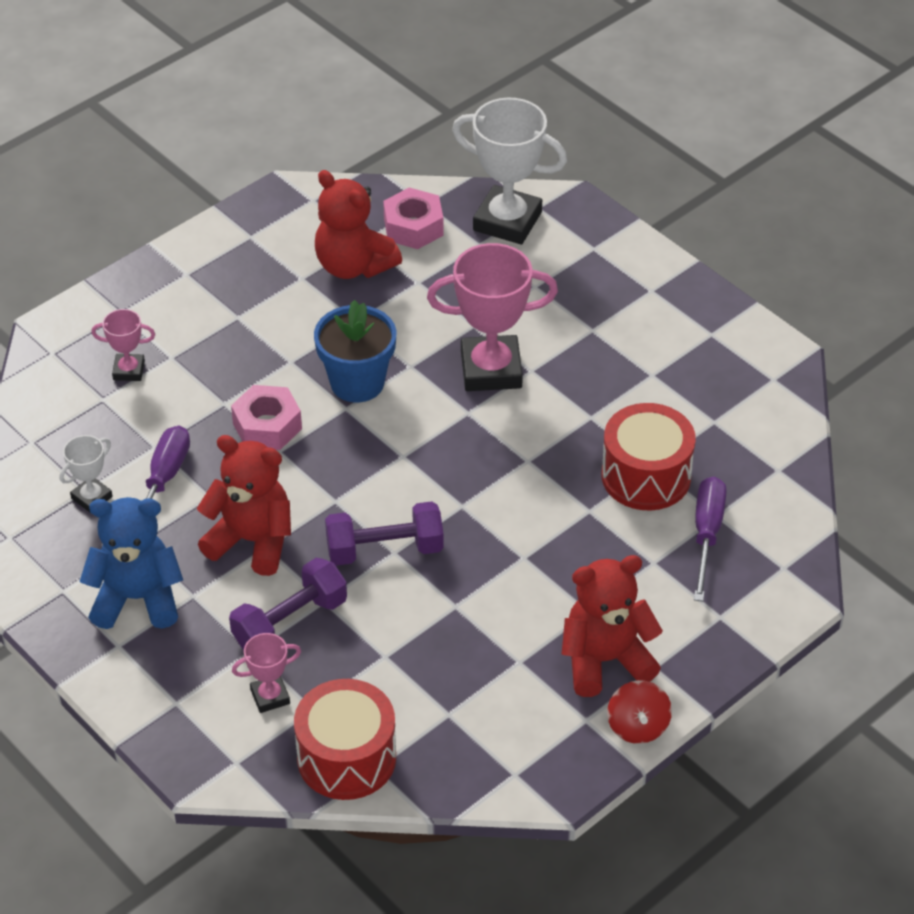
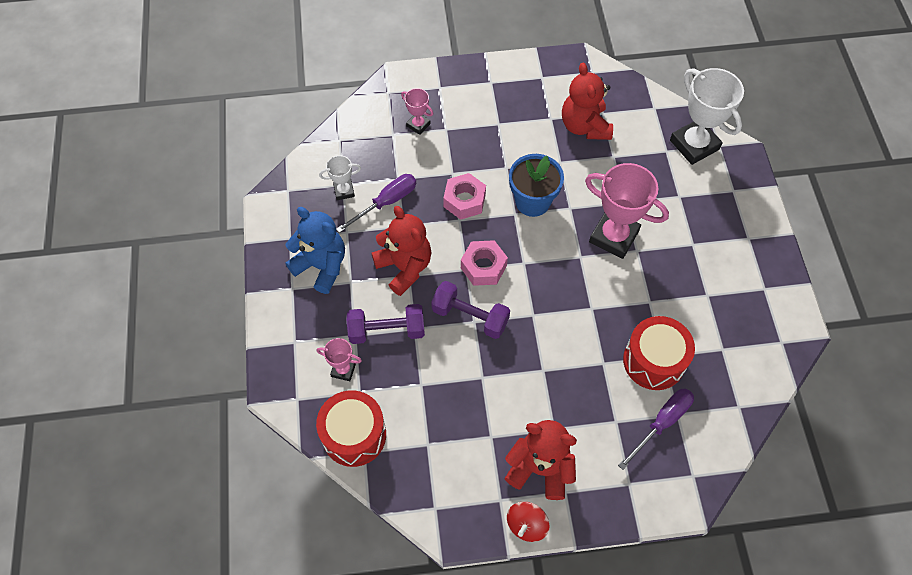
camera: 35 degrees right, 15 degrees up
pink nut [383,188,443,249] -> pink nut moved to [461,240,508,286]

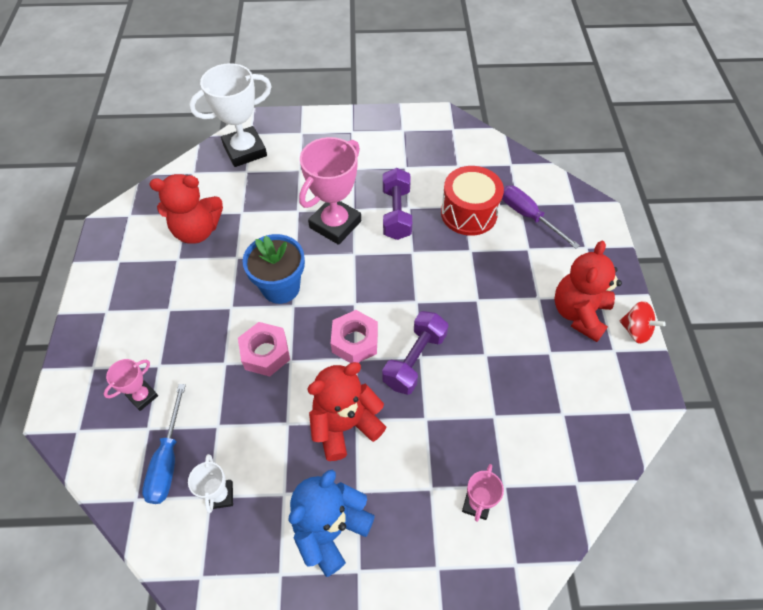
camera: 85 degrees left, 5 degrees down
red drum [316,390,386,467] -> none
purple screwdriver [336,174,416,233] -> none
purple dumbbell [347,304,425,344] -> purple dumbbell moved to [383,168,412,240]
none -> blue screwdriver [142,384,186,504]

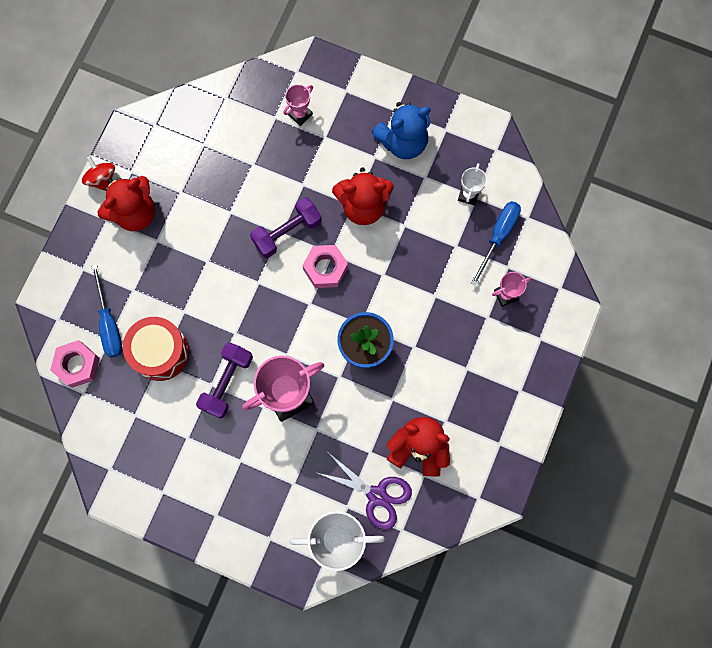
camera: 155 degrees left, 20 degrees up
pink nut [238,322,290,376] -> pink nut moved to [50,340,100,388]
purple screwdriver [502,186,580,249] -> blue screwdriver [91,264,122,358]
none -> purple scissors [315,453,412,530]

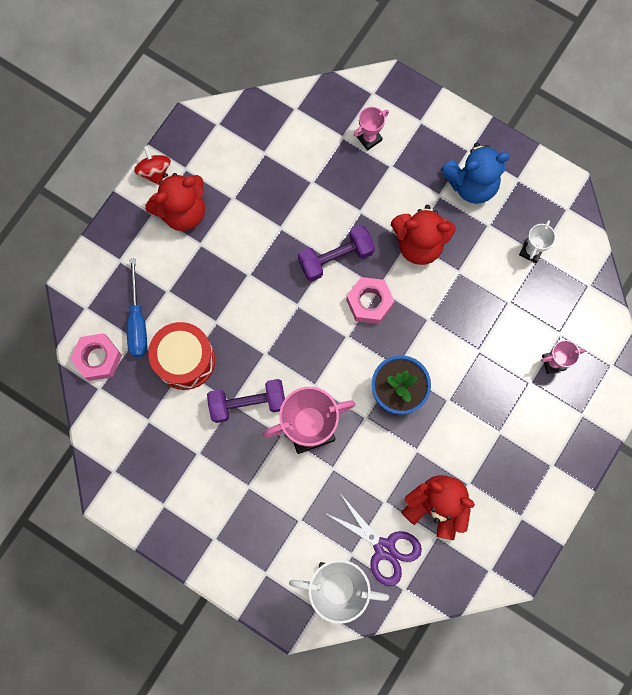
camera: 10 degrees right, 0 degrees up
purple dumbbell [196,342,253,419] -> purple dumbbell turned 45 degrees clockwise [207,379,285,423]
blue screwdriver [471,201,521,286] -> none

